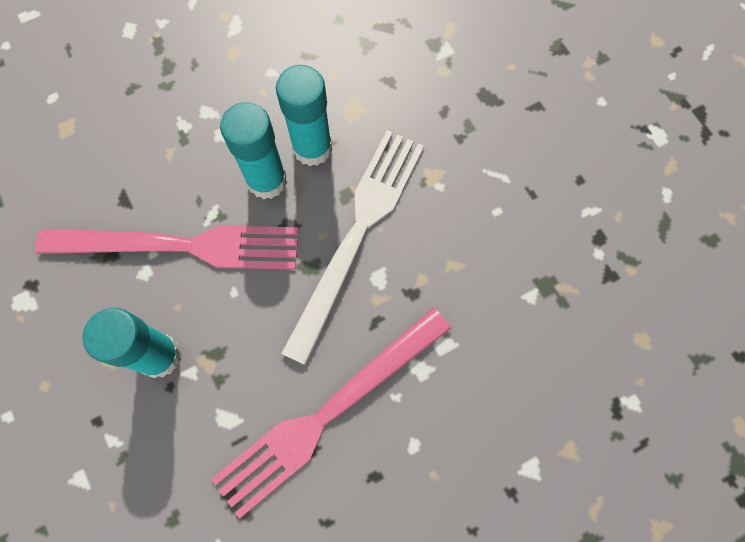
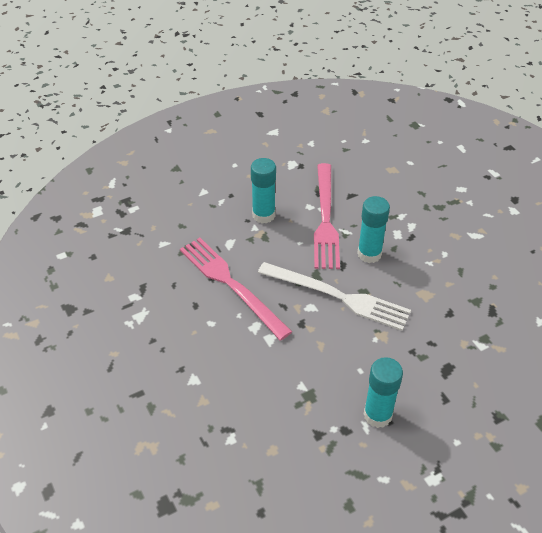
camera: 90 degrees right, 25 degrees down
turquoise glue stick [276,65,332,166] -> turquoise glue stick moved to [364,357,403,428]

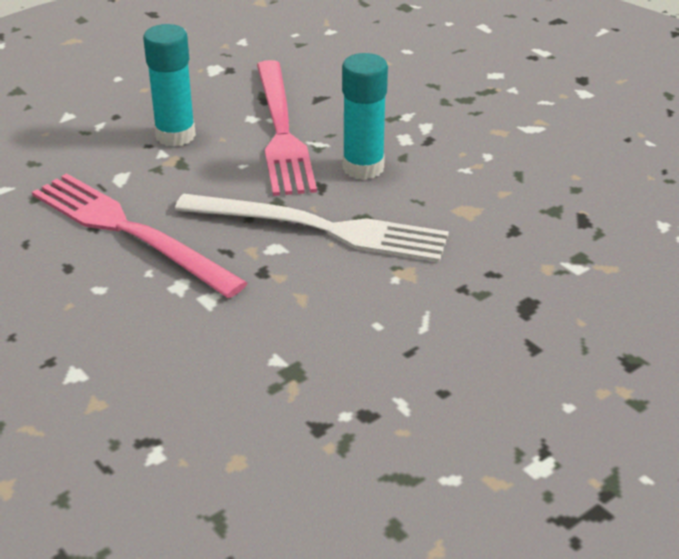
camera: 10 degrees left, 10 degrees down
turquoise glue stick [364,357,403,428] -> none

